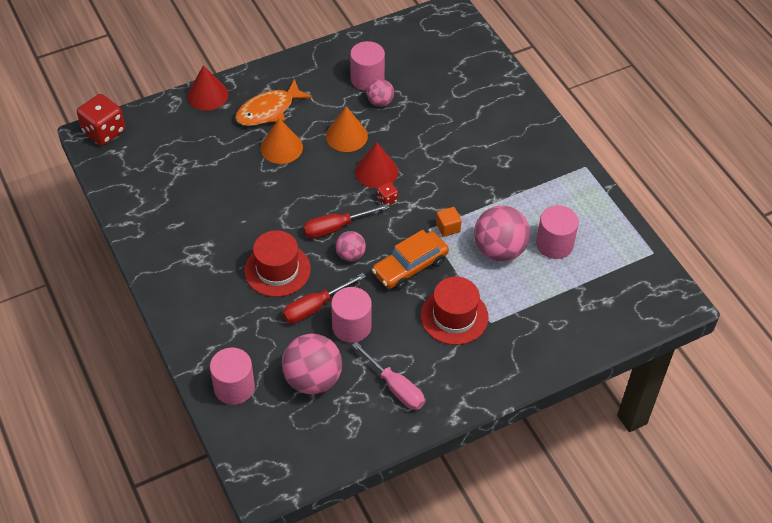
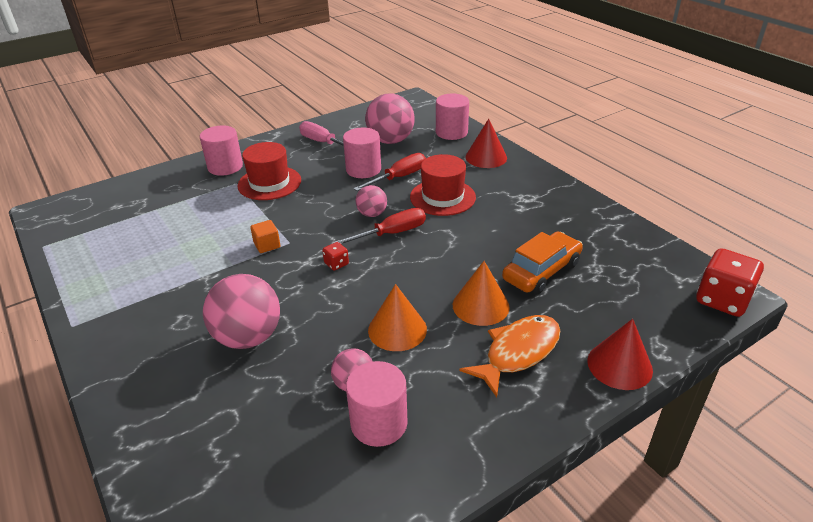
camera: 175 degrees right, 15 degrees down
red cone [355,143,398,188] -> red cone moved to [465,119,507,168]
orange car [372,230,449,290] -> orange car moved to [502,232,583,294]
pink ball [474,206,530,261] -> pink ball moved to [203,274,280,349]
pink cylinder [536,205,579,259] -> pink cylinder moved to [200,125,243,176]

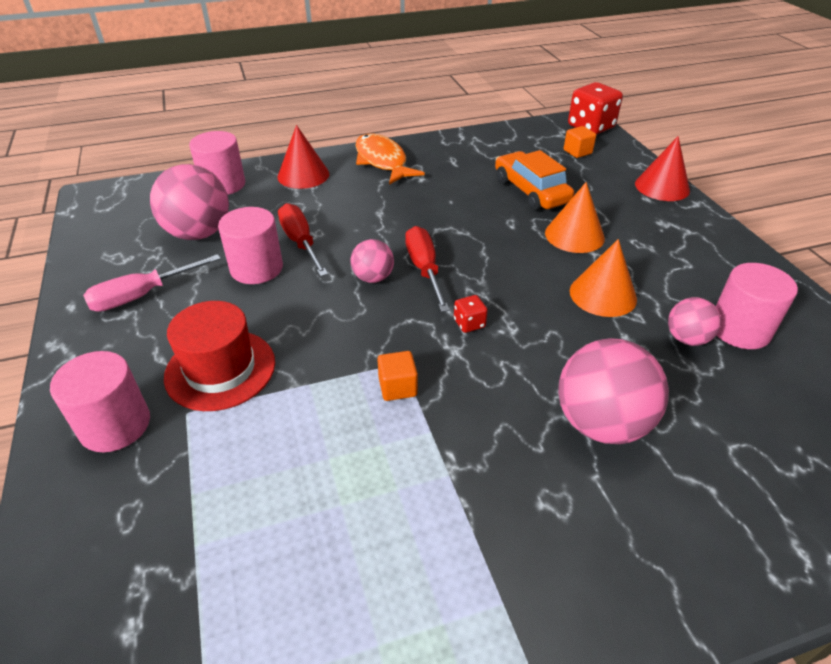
camera: 75 degrees left, 5 degrees up
red hat [410,154,476,216] -> none
orange fish [459,315,560,397] -> orange fish moved to [355,133,425,185]
none -> orange cube [564,126,596,158]

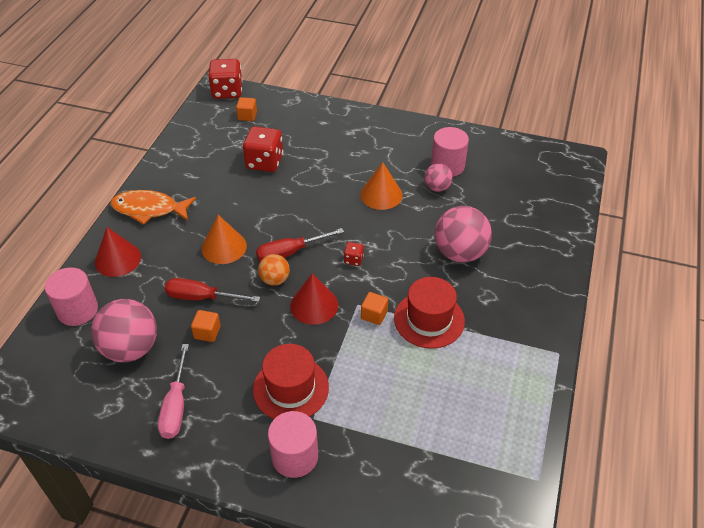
camera: 55 degrees left, 5 degrees up
pink cylinder [218,207,283,284] -> orange cube [191,310,221,342]
pink ball [350,239,394,283] -> orange ball [258,254,290,286]
red screwdriver [405,226,450,312] -> red screwdriver turned 45 degrees counterclockwise [256,228,344,261]
orange car [495,150,574,210] -> red dice [243,126,283,172]
orange cone [545,182,605,253] -> orange cone moved to [201,215,247,264]
red cone [635,136,690,201] -> red cone moved to [290,273,338,325]
none -> red hat [394,277,465,349]

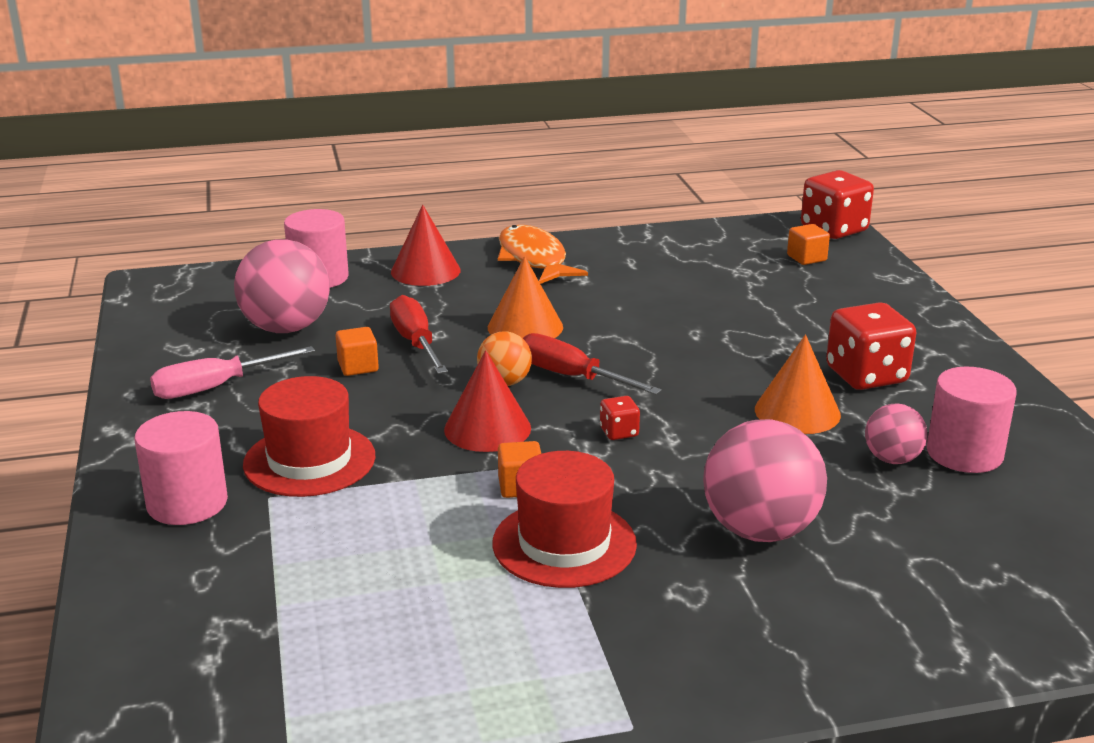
camera: 60 degrees right, 20 degrees down
red dice [243,126,283,172] -> red dice moved to [826,302,916,390]

